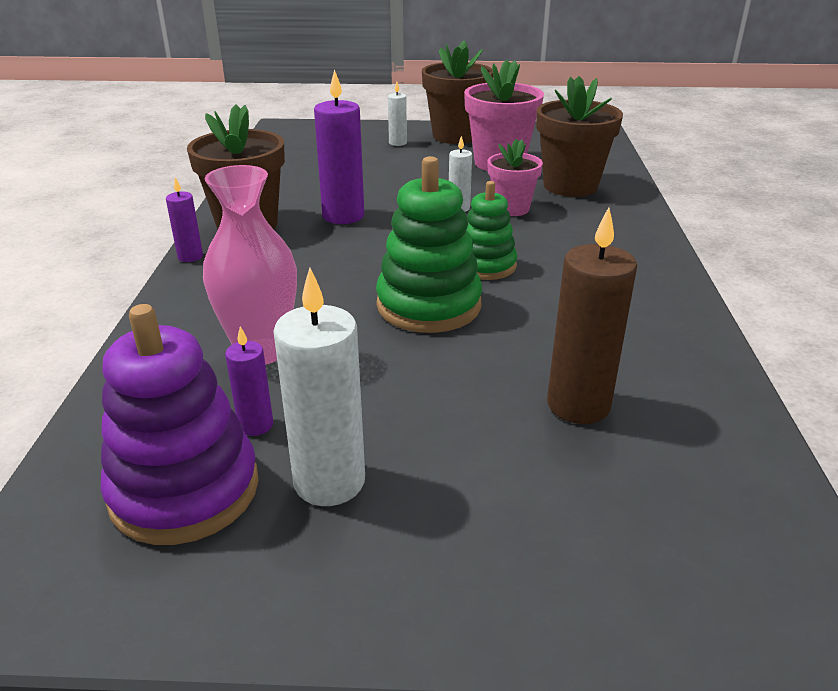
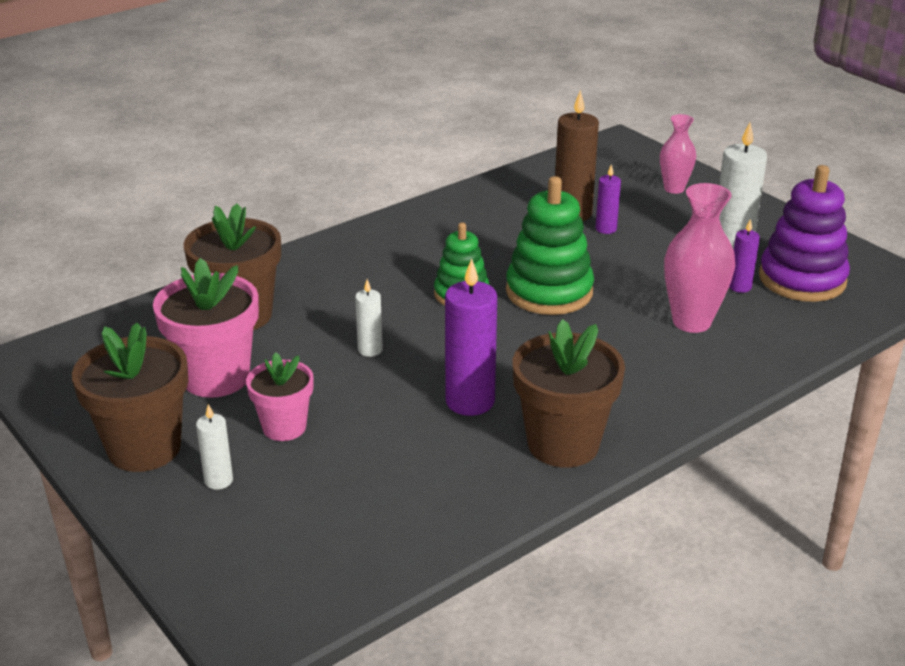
camera: 130 degrees left, 0 degrees up
purple candle [166,177,203,262] -> purple candle moved to [596,165,621,234]
pink flower pot [488,139,543,216] -> pink flower pot moved to [246,352,313,441]
none -> pink vase [660,114,696,194]

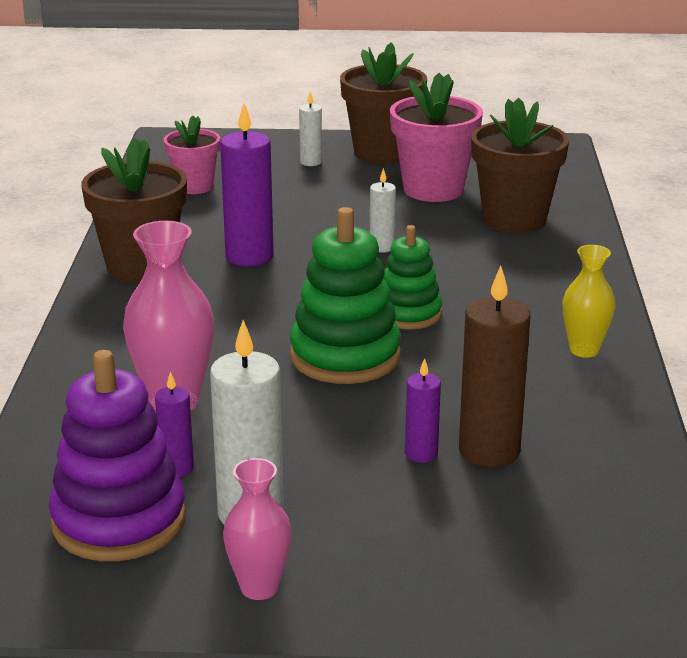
camera: 130 degrees right, 5 degrees down
pink flower pot [246,352,313,441] -> pink flower pot moved to [164,116,220,194]
pink vase [660,114,696,194] -> pink vase moved to [223,458,292,600]
none -> yellow vase [563,245,615,358]

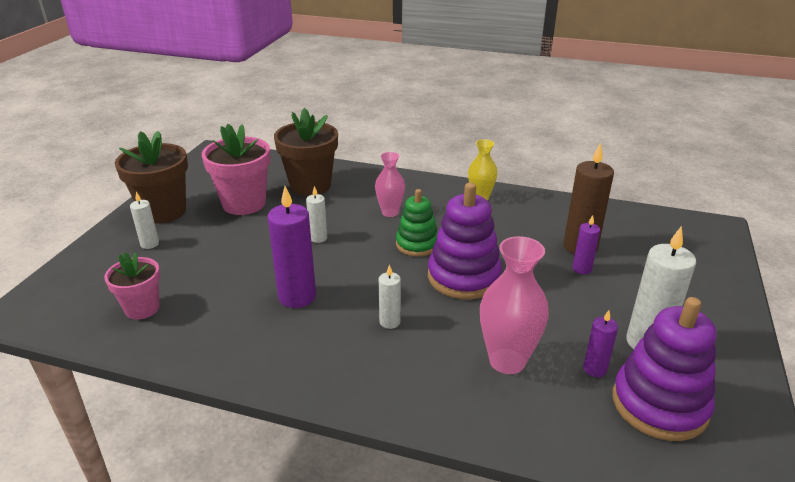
camera: 75 degrees left, 5 degrees up
brown flower pot [81,138,187,283] -> none
pink vase [223,458,292,600] -> pink vase moved to [375,152,405,217]
green stacking toy [290,207,401,384] -> purple stacking toy [428,183,502,299]
none -> white candle [379,264,401,329]

